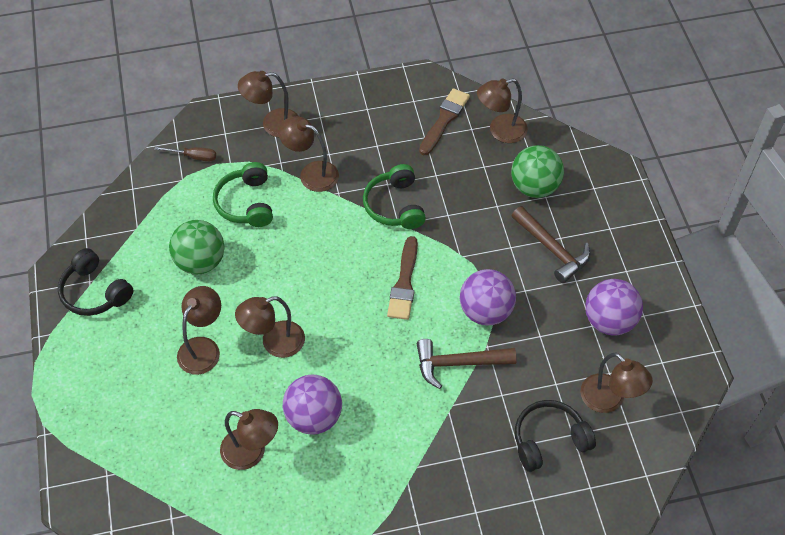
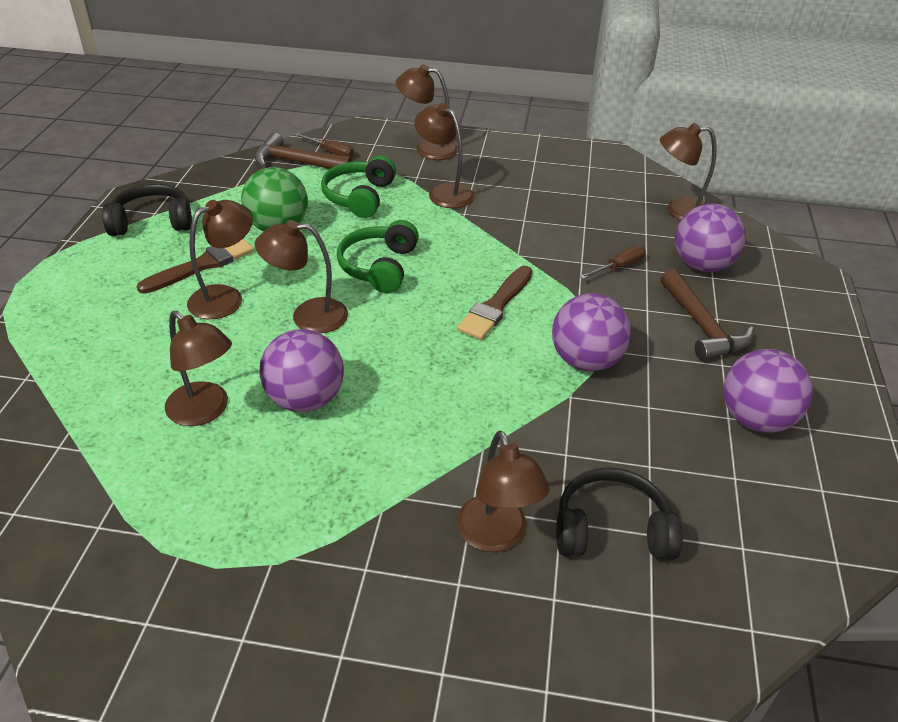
camera: 20 degrees right, 15 degrees down
black headphones [58,248,133,316] -> black headphones turned 105 degrees clockwise [102,184,192,236]
green headphones [363,164,426,229] -> green headphones moved to [337,220,419,293]
brown hammer [417,339,517,389] -> brown hammer moved to [255,133,353,169]
brown brush [419,88,470,155] -> brown brush moved to [136,239,254,294]
green ball [511,145,564,198] -> purple ball [675,204,746,272]
brown lamp [580,352,653,413] -> brown lamp moved to [457,431,550,552]
none -> brown screwdriver [580,246,646,279]

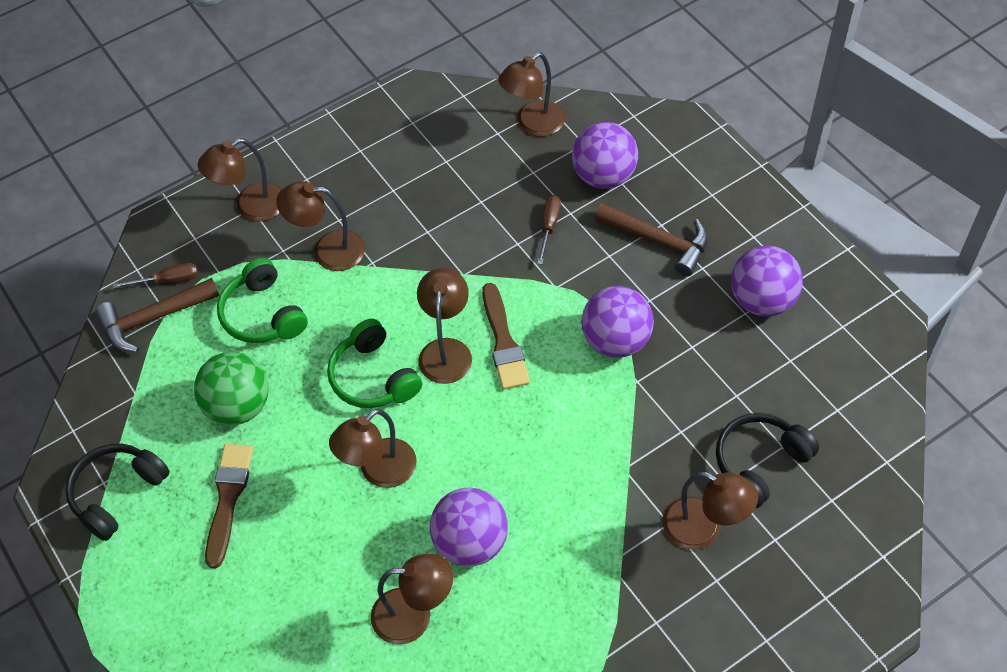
camera: 40 degrees left, 15 degrees up
brown lamp [187,200,253,319] -> brown lamp moved to [417,268,472,384]

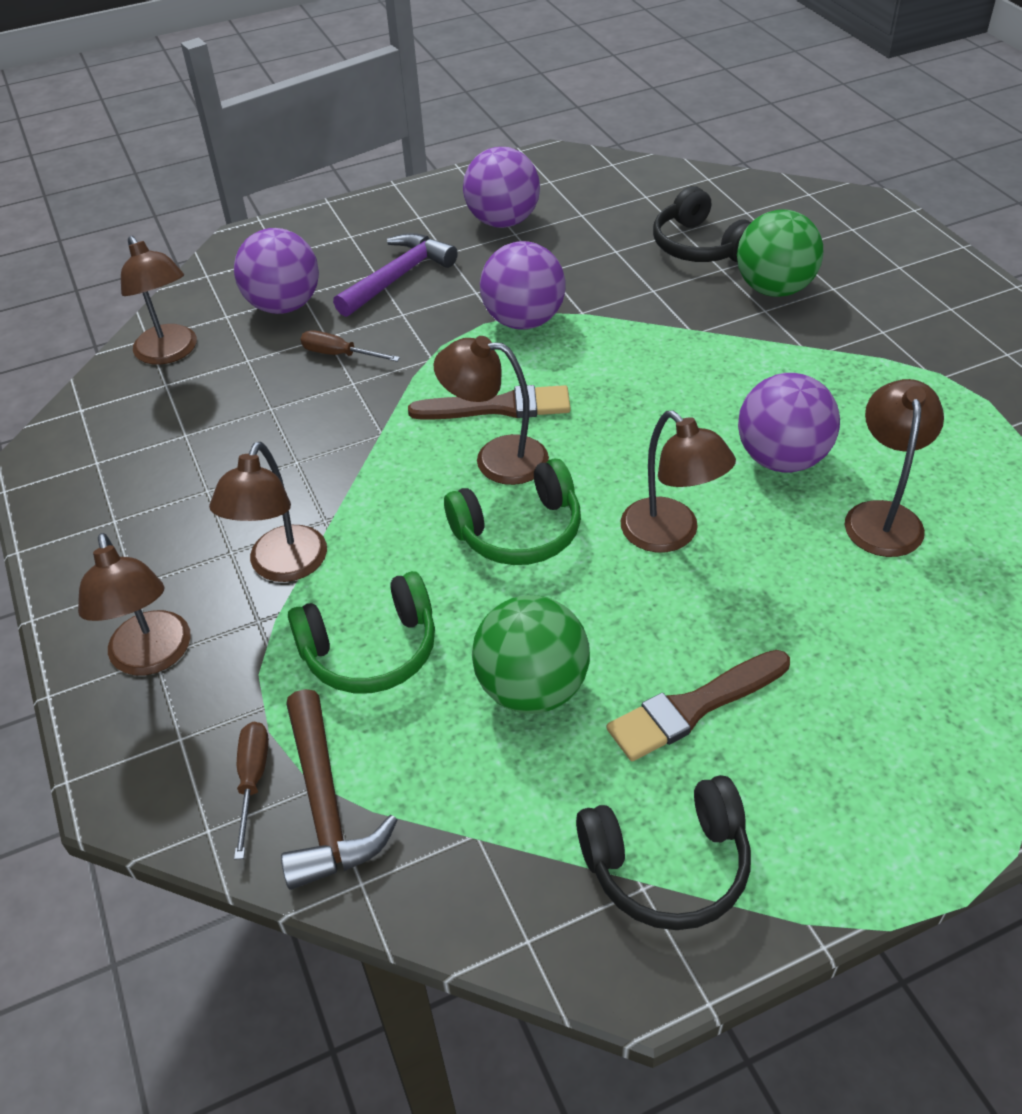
camera: 80 degrees left, 10 degrees down
black headphones [65,443,170,541] -> black headphones turned 60 degrees counterclockwise [576,775,751,930]
brown brush [205,444,253,569] -> brown brush turned 45 degrees counterclockwise [607,650,790,761]
brown hammer [595,203,708,276] -> purple hammer [333,233,458,317]
brown lamp [662,472,758,550] -> green ball [737,209,823,297]

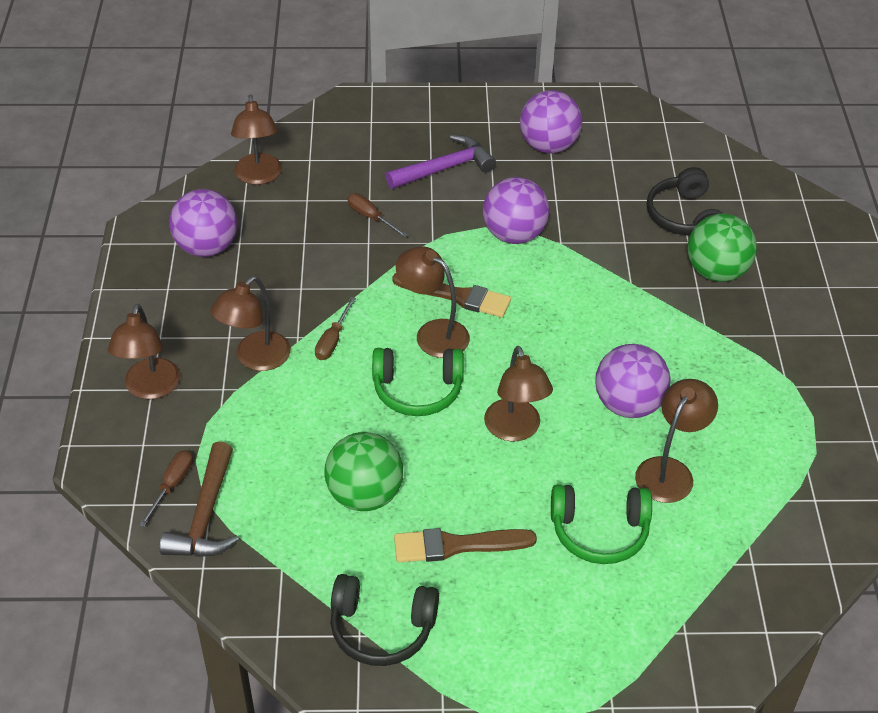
camera: 20 degrees right, 0 degrees up
purple ball [234,228,319,314] -> purple ball moved to [169,189,238,257]
green headphones [288,571,435,693] -> green headphones moved to [551,485,652,564]
none -> brown screwdriver [315,297,356,360]

